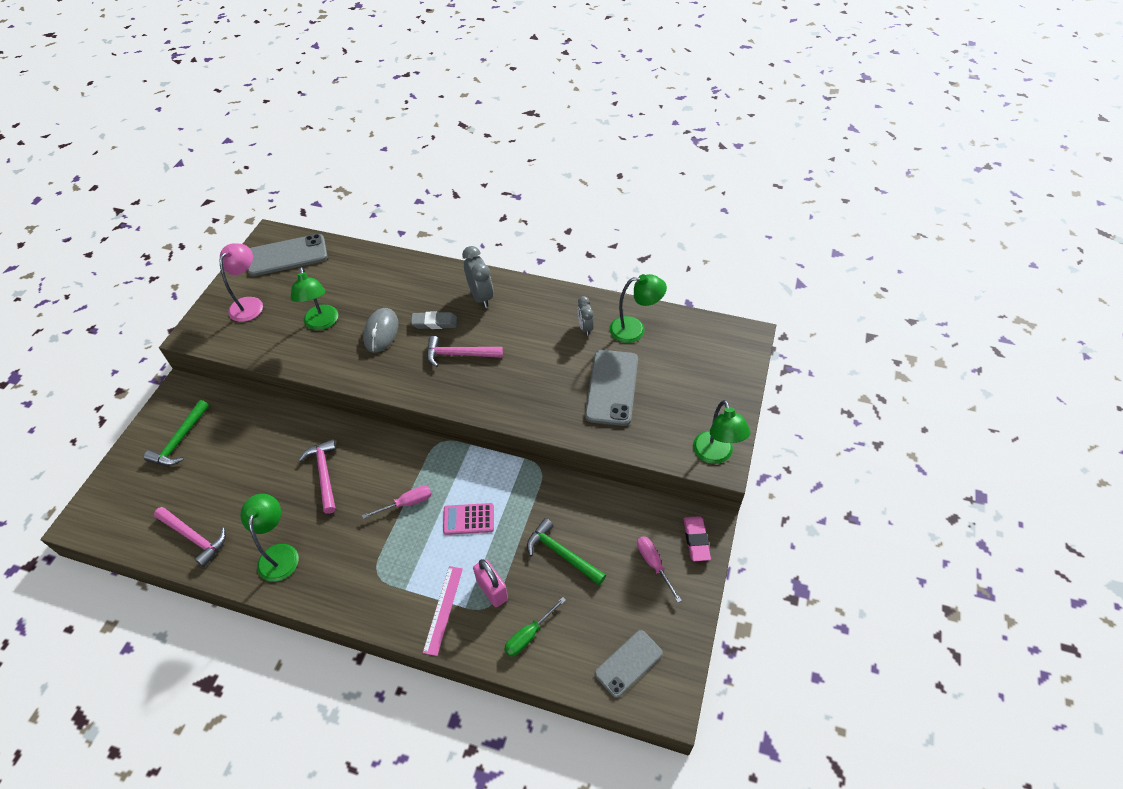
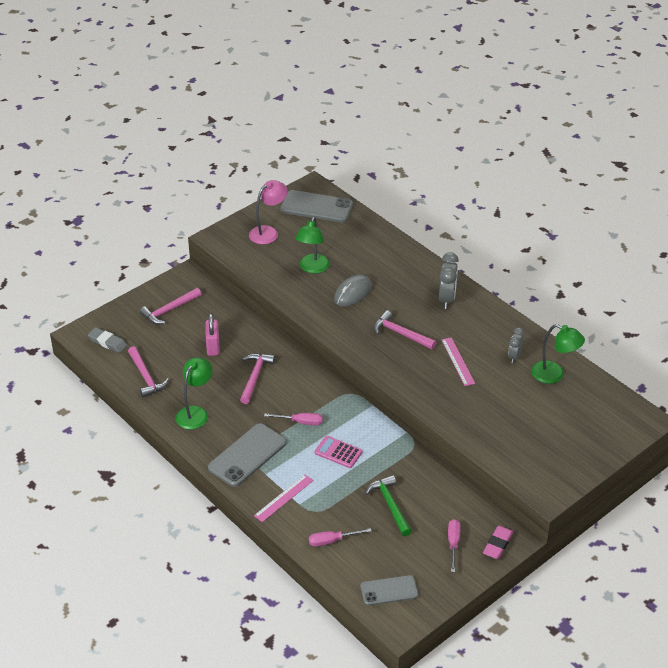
camera: 30 degrees right, 10 degrees down
green hammer [144,400,209,466] -> pink hammer [140,288,201,325]
grey eraser [411,311,457,329] -> grey eraser moved to [88,327,127,353]
pink padlock [473,559,508,607] -> pink padlock moved to [205,313,220,356]
green screwdriver [504,597,566,657] -> pink screwdriver [309,528,372,547]
grey phone [585,350,638,426] -> grey phone moved to [208,423,287,487]
green lamp [693,400,751,464] -> none
none -> pink ruler [441,337,475,386]

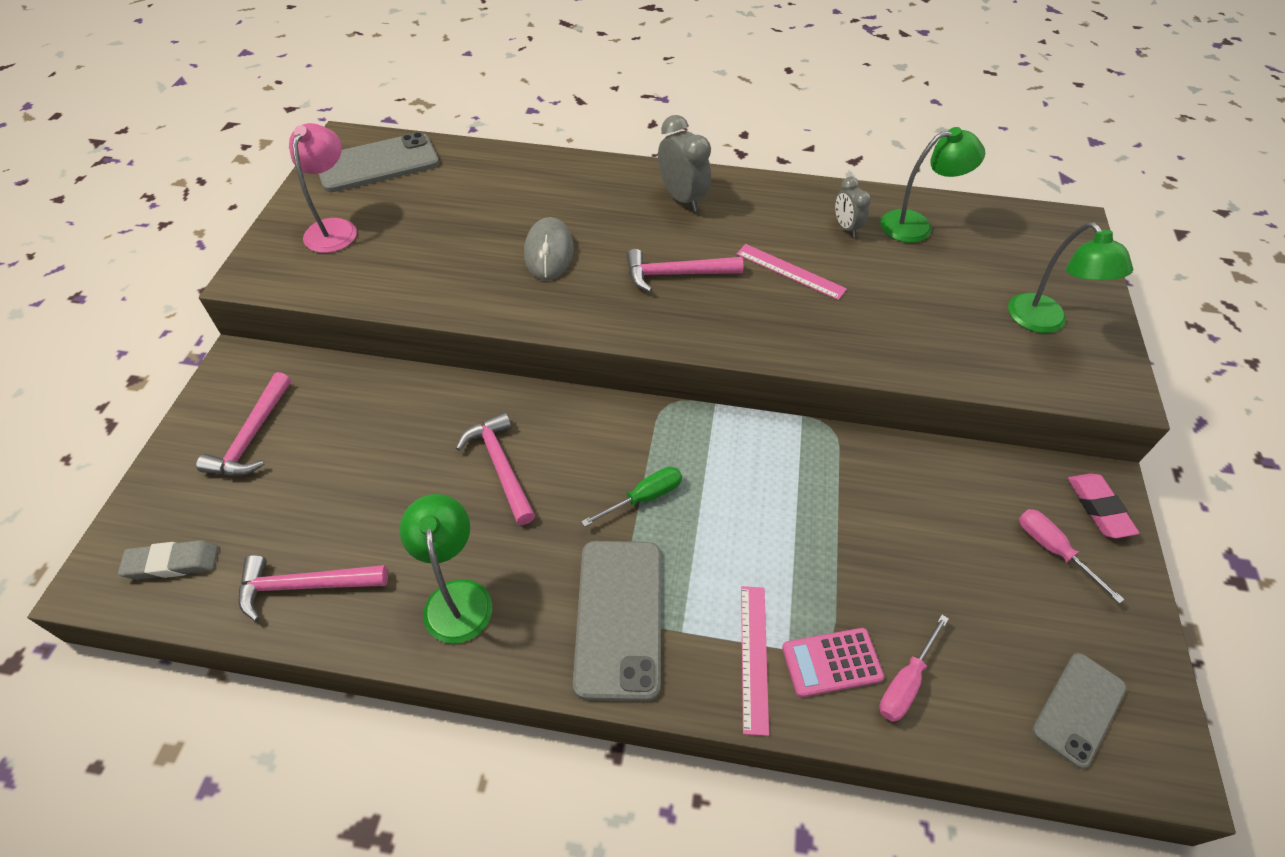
camera: 40 degrees left, 10 degrees up
pink hammer [128,346,169,398] -> pink hammer turned 150 degrees clockwise [239,555,388,621]
pink padlock [205,313,220,356] -> none
pink screwdriver [264,413,323,425] -> green screwdriver [581,467,682,527]
green lamp [295,217,330,274] -> green lamp moved to [1008,222,1133,333]
pink calculator [315,436,362,468] -> pink calculator moved to [782,628,884,697]
green hammer [365,475,412,536] -> none

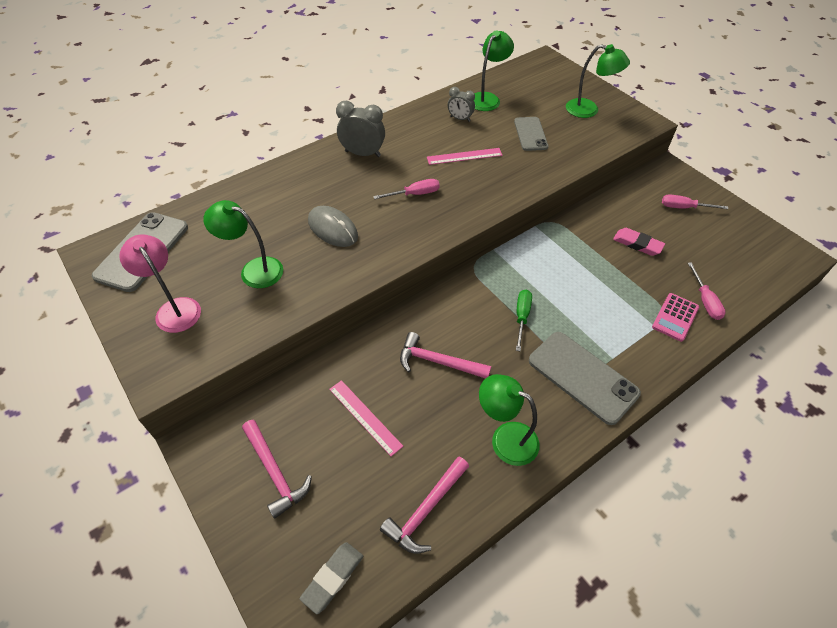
camera: 45 degrees left, 0 degrees up
pink hammer [627,249,743,292] -> pink screwdriver [373,179,440,199]
pink ruler [741,586,769,736] -> pink ruler moved to [329,380,403,456]
grey phone [1032,653,1127,769] -> grey phone moved to [514,117,548,151]
pink eraser [1068,473,1139,538] -> pink eraser moved to [613,228,665,256]
none -> green lamp [203,200,283,288]

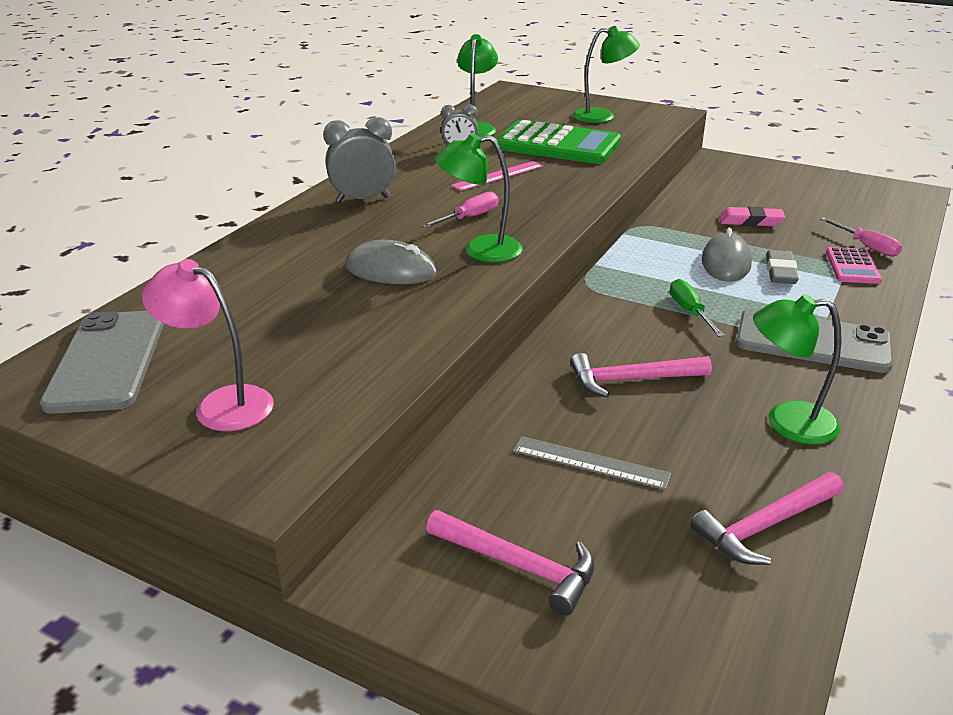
camera: 25 degrees left, 20 degrees down
green lamp [203,200,283,288] -> green lamp moved to [435,133,522,262]
grey eraser [300,542,363,614] -> grey eraser moved to [766,250,799,284]
pink ruler [329,380,403,456] -> grey ruler [513,436,671,490]
pink hammer [380,456,469,554] -> pink hammer turned 45 degrees clockwise [690,472,844,565]
grey phone [514,117,548,151] -> green calculator [494,120,621,164]
pink screwdriver [662,194,728,209] -> none
none -> grey mouse [702,227,752,281]

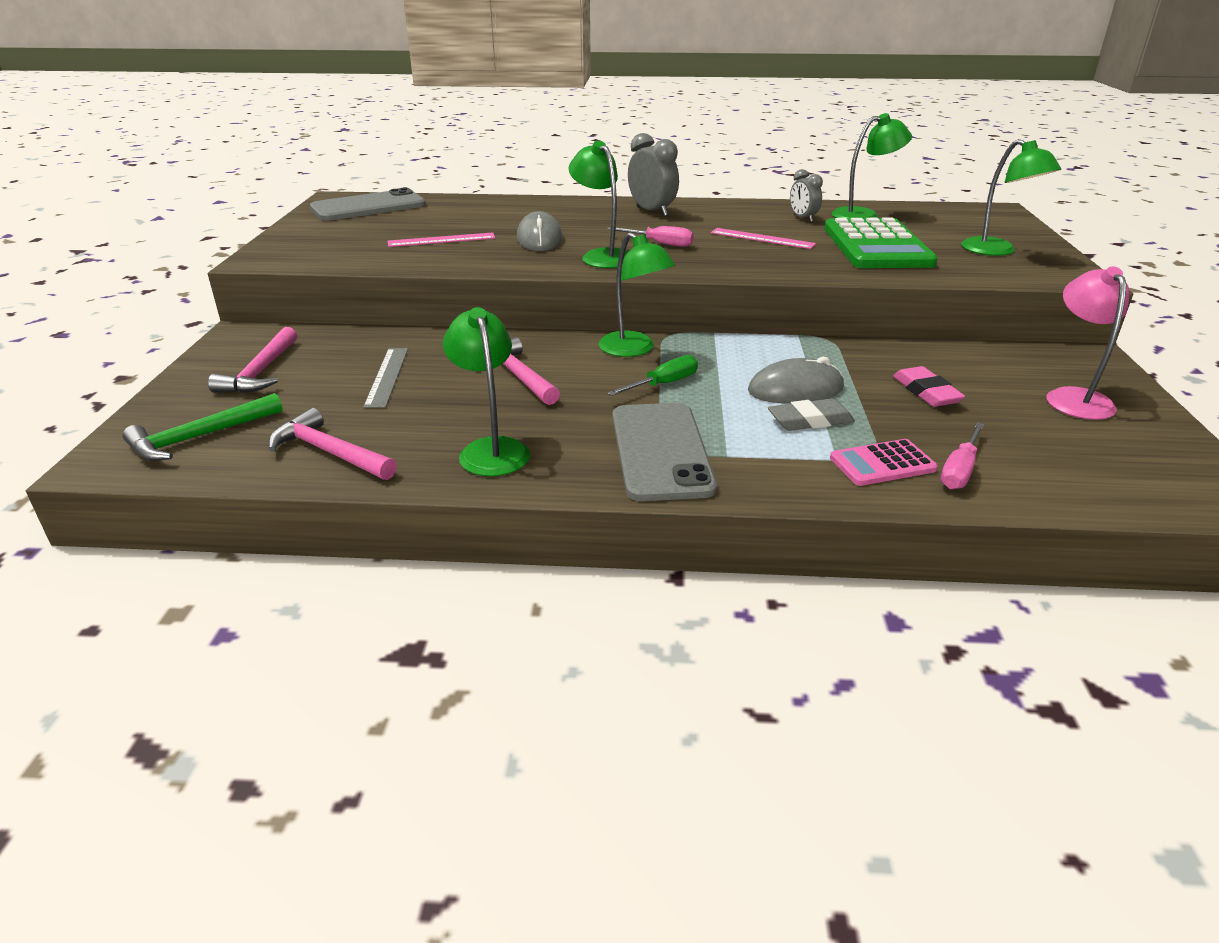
camera: 65 degrees right, 0 degrees up
pink lamp [142,259,274,431] -> pink lamp moved to [1047,266,1130,420]
none -> green hammer [123,393,283,461]
none -> pink ruler [388,232,495,247]
none -> green lamp [598,232,676,357]

